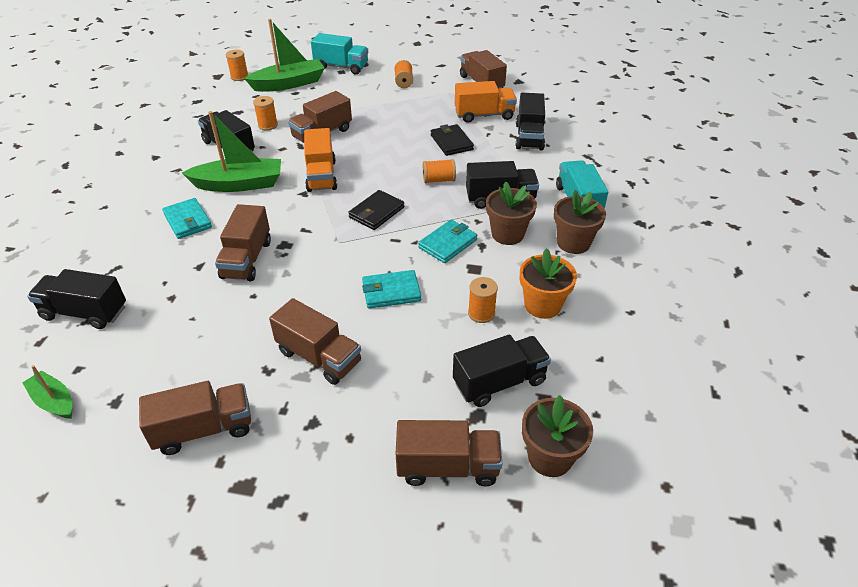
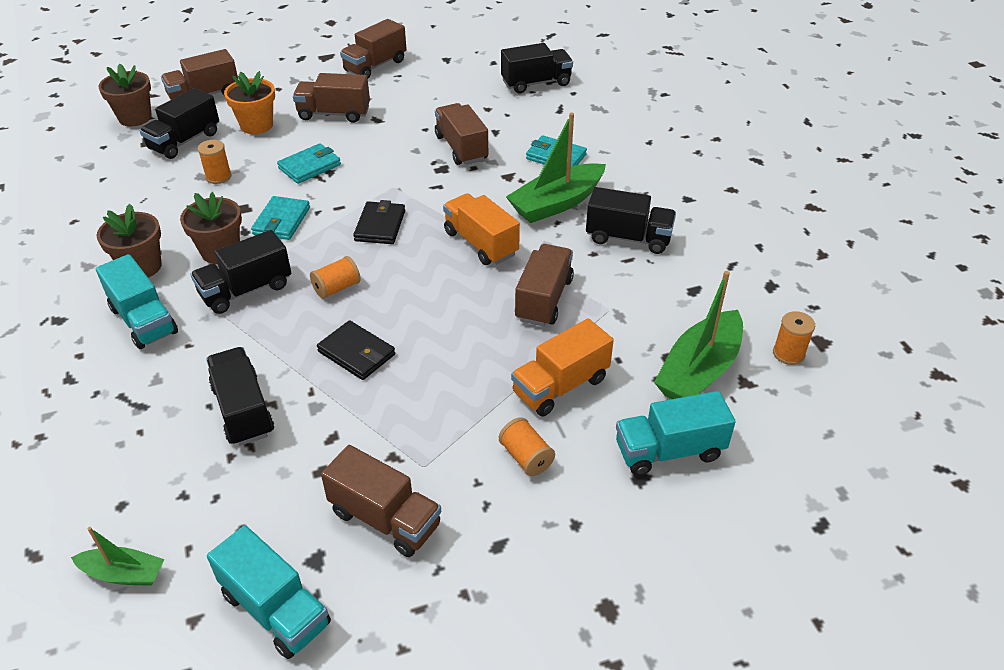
camera: 150 degrees right, 0 degrees up
green boat [22,365,72,419] -> green boat moved to [71,527,165,586]
orange spool [253,96,278,131] -> none
orange truck [455,81,517,123] -> orange truck moved to [511,318,614,416]
orange flower pot [520,248,577,319] -> orange flower pot moved to [224,71,275,134]
none -> turquoise truck [207,525,331,659]

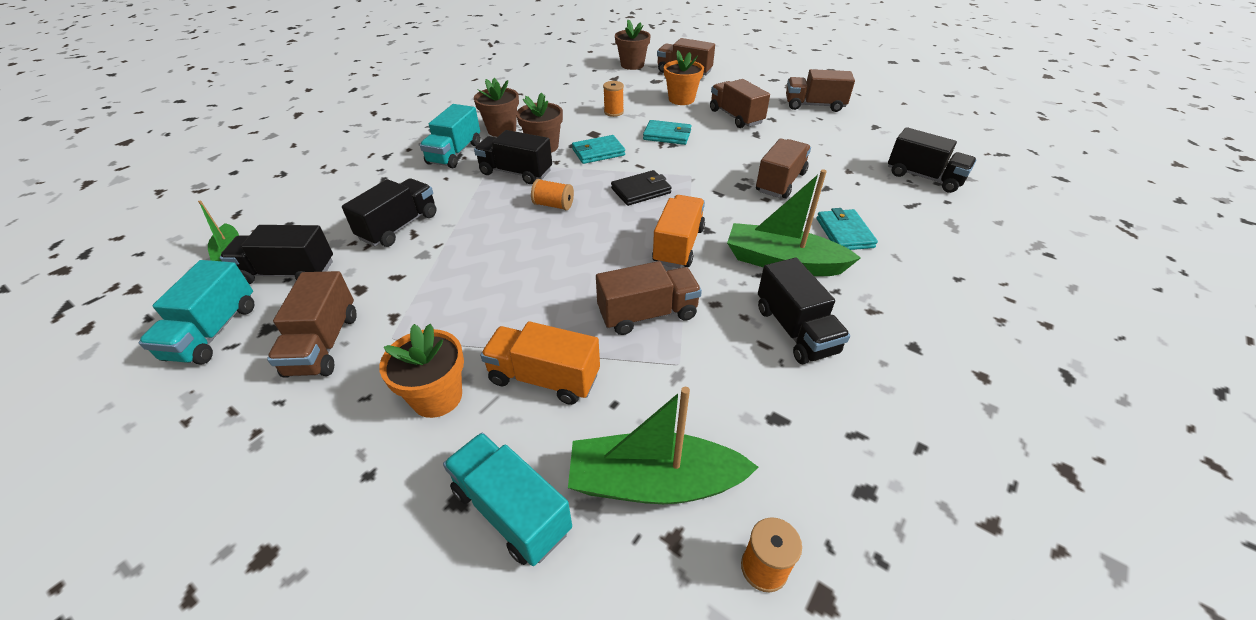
camera: 55 degrees right, 0 degrees up
black truck [139,88,219,159] -> black truck moved to [220,225,333,284]
black wallet [317,320,395,380] -> none
orange spool [499,417,555,476] -> orange flower pot [379,324,464,418]

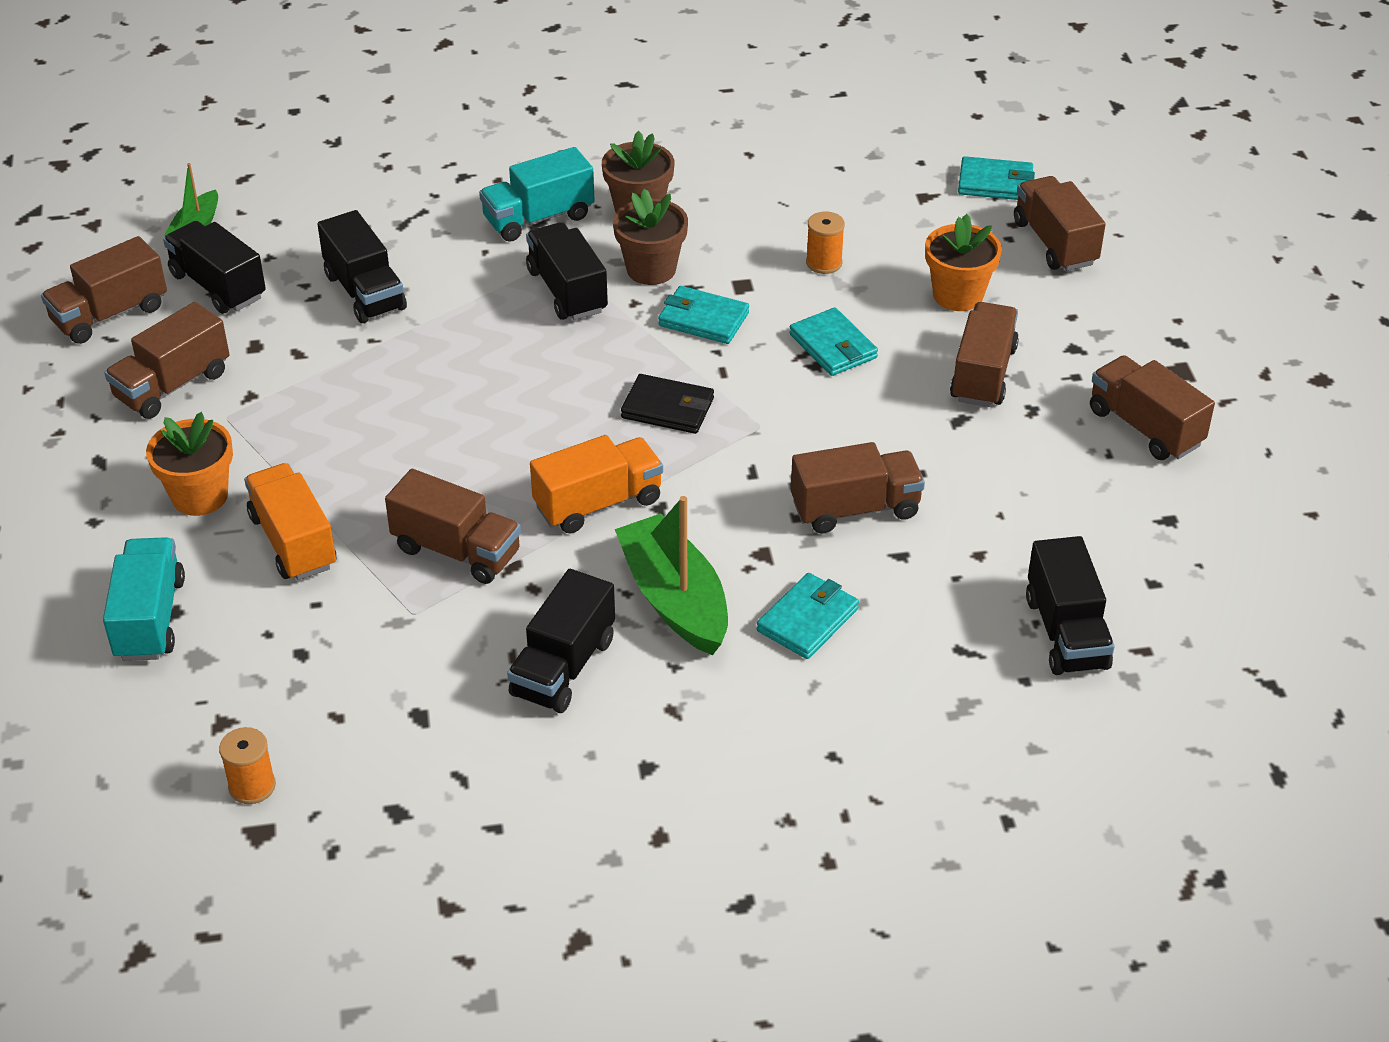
camera: 45 degrees right, 0 degrees up
turquoise truck [139,260,254,365] -> brown truck [41,236,167,344]
black truck [342,178,437,247] -> black truck turned 75 degrees clockwise [317,210,407,323]
orange spool [531,179,574,210] -> none
green boat [568,387,759,504] -> none
brown flower pot [615,20,651,70] -> turquoise wallet [958,156,1035,200]

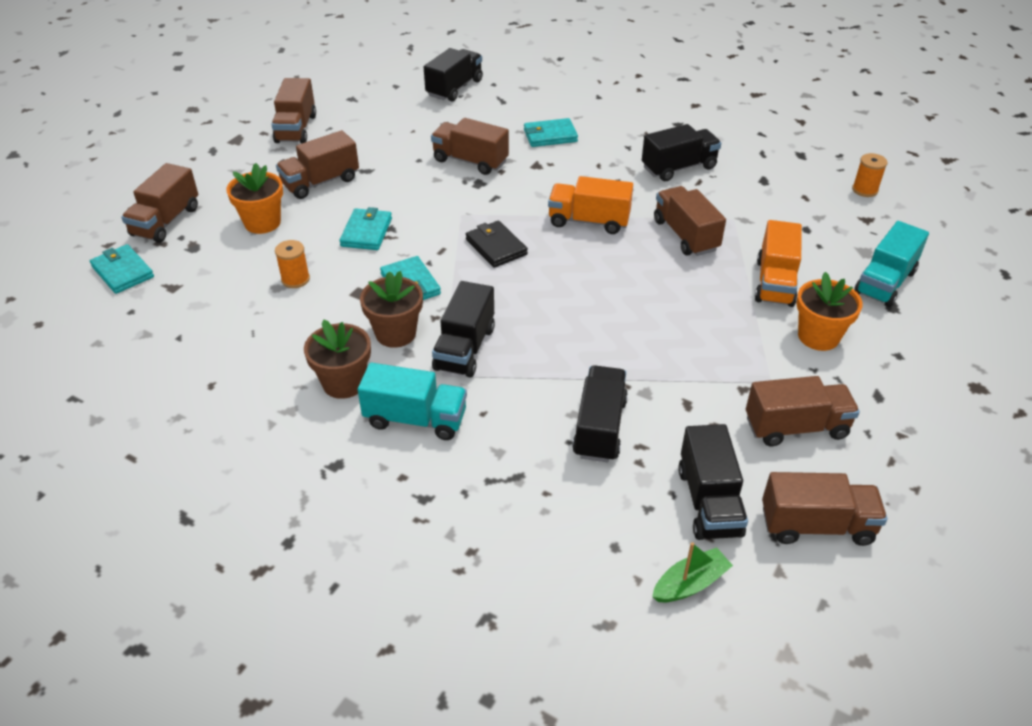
camera: 140 degrees left, 0 degrees up
green boat [615,496,728,655] -> none

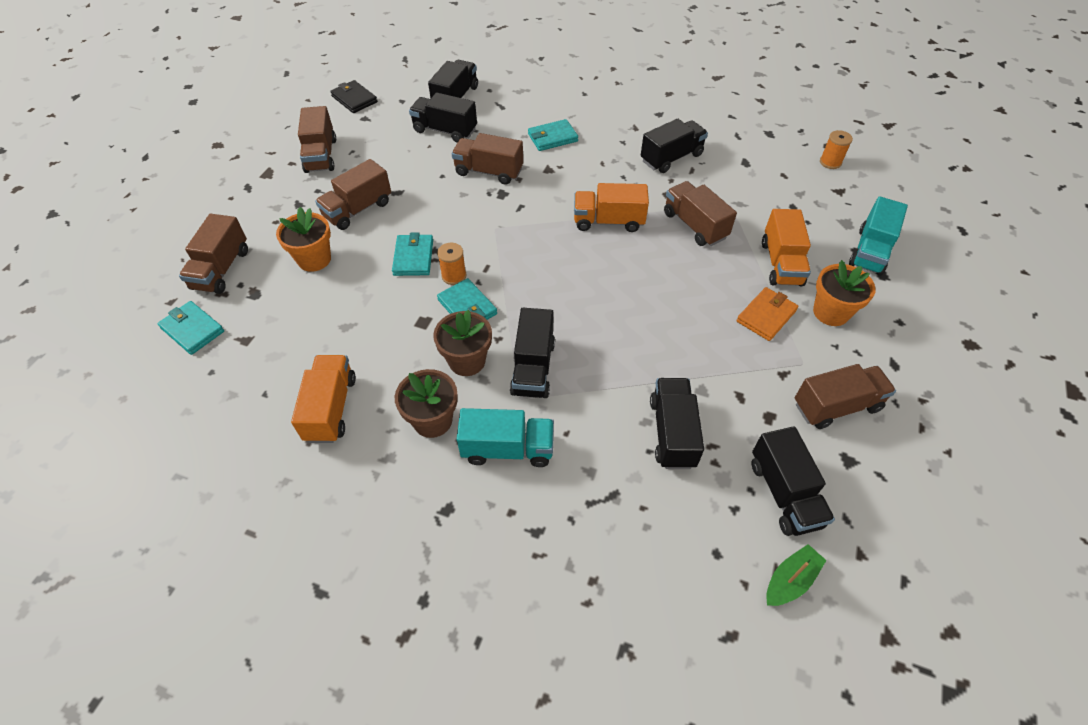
camera: 10 degrees left, 10 degrees up
orange spool [275,240,310,288] -> orange spool moved to [437,243,466,285]
black wallet [466,221,528,268] -> black wallet moved to [330,80,377,113]
brown truck [762,472,887,546] -> none
none -> orange truck [291,355,356,443]
none -> black truck [409,92,477,143]
none -> orange wallet [737,287,798,341]

